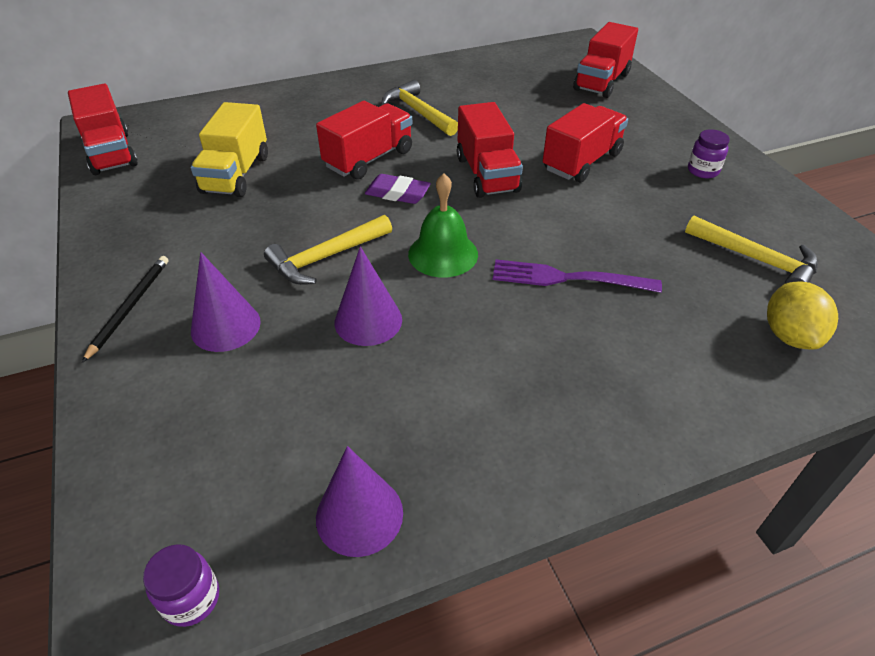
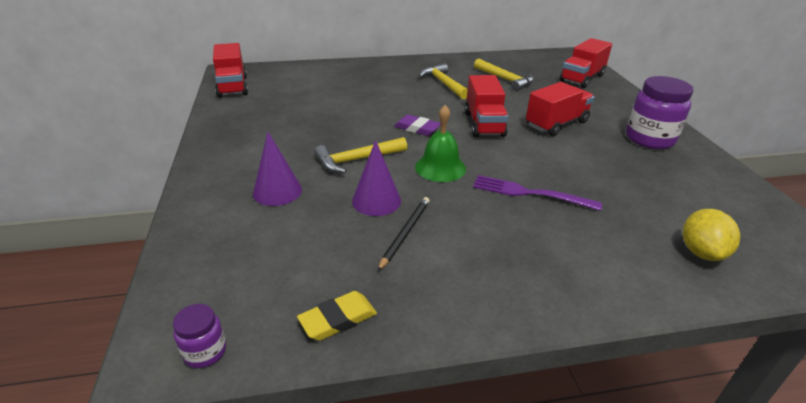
camera: 10 degrees right, 10 degrees down
black pencil [82,256,168,363] -> black pencil moved to [378,197,430,271]
yellow truck [191,102,268,197] -> none
red truck [316,101,412,179] -> none
purple cone [316,446,403,557] -> yellow eraser [297,291,377,341]
yellow hammer [685,215,818,283] -> yellow hammer moved to [474,59,534,91]
purple jar [688,129,730,178] -> purple jar [626,76,693,149], size x1.99

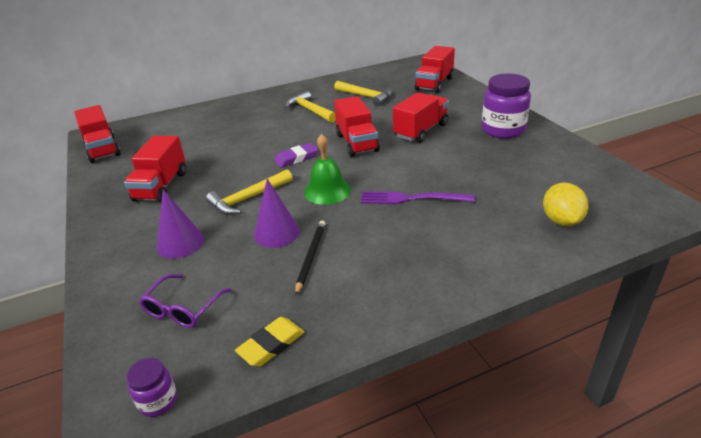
camera: 10 degrees left, 0 degrees up
purple eraser [394,115,441,136] -> purple eraser turned 45 degrees counterclockwise [274,143,318,168]
none -> red truck [124,136,186,202]
none -> purple glasses [139,274,232,328]

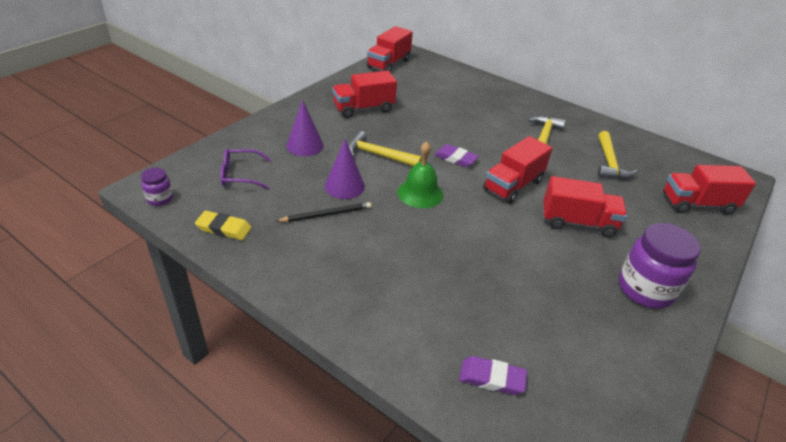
camera: 55 degrees right, 5 degrees up
purple fork [361,191,475,204] -> none
yellow lemon [543,183,588,226] -> purple eraser [459,356,527,395]

